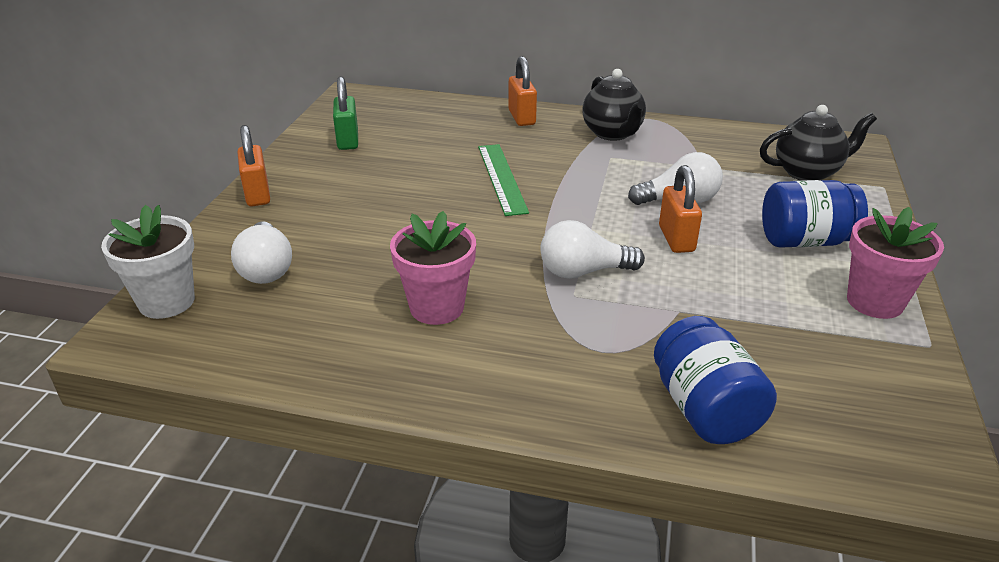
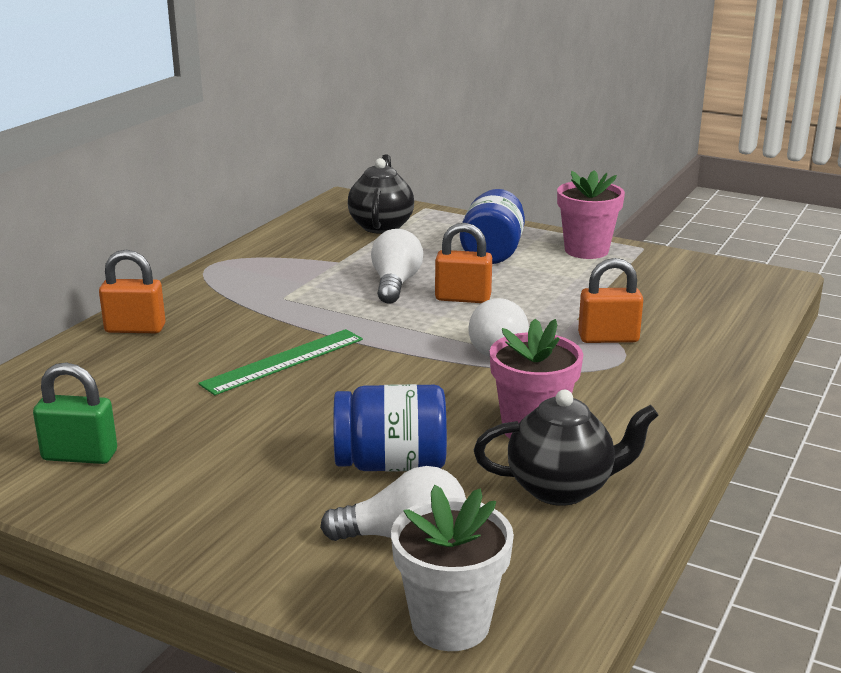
camera: 75 degrees left, 10 degrees down
orange padlock [237,125,270,206] -> orange padlock moved to [578,258,643,343]
green ruler [478,144,529,216] -> green ruler turned 45 degrees counterclockwise [198,329,363,395]
black teapot [582,69,646,141] -> black teapot moved to [474,390,658,506]
blue jar [654,316,777,444] -> blue jar moved to [333,384,447,472]

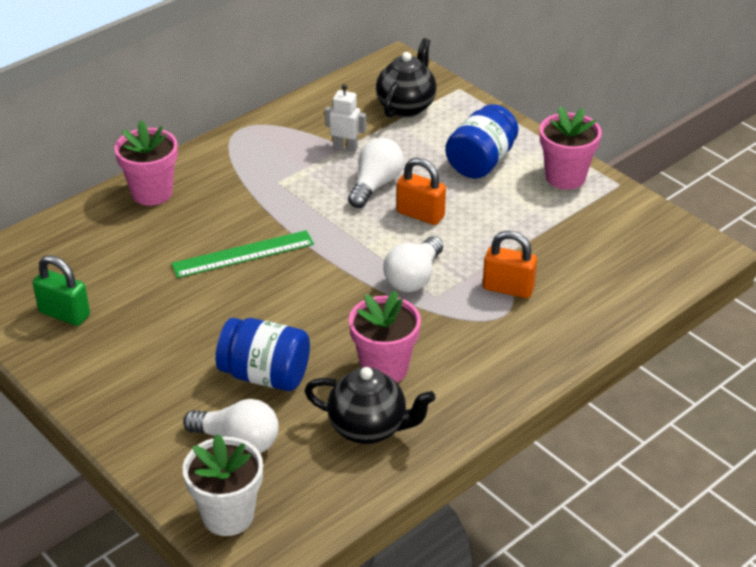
camera: 20 degrees right, 15 degrees up
orange padlock [99,250,166,333] -> pink flower pot [115,120,178,206]
none -> white robot [325,84,366,152]

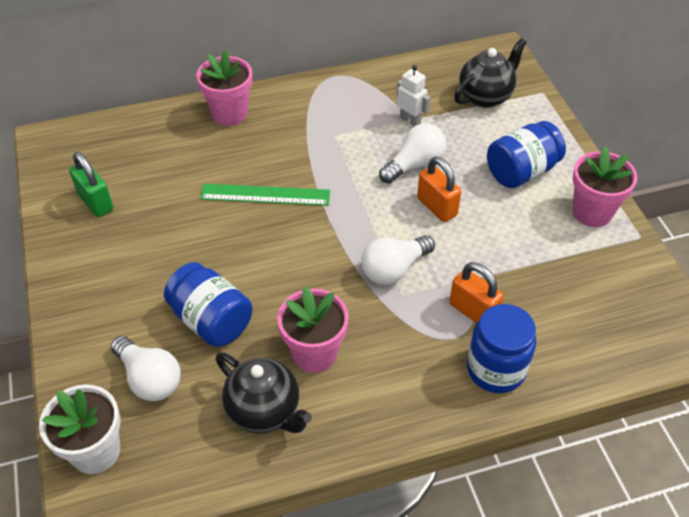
camera: 25 degrees right, 10 degrees up
none -> blue jar [467,304,536,393]

